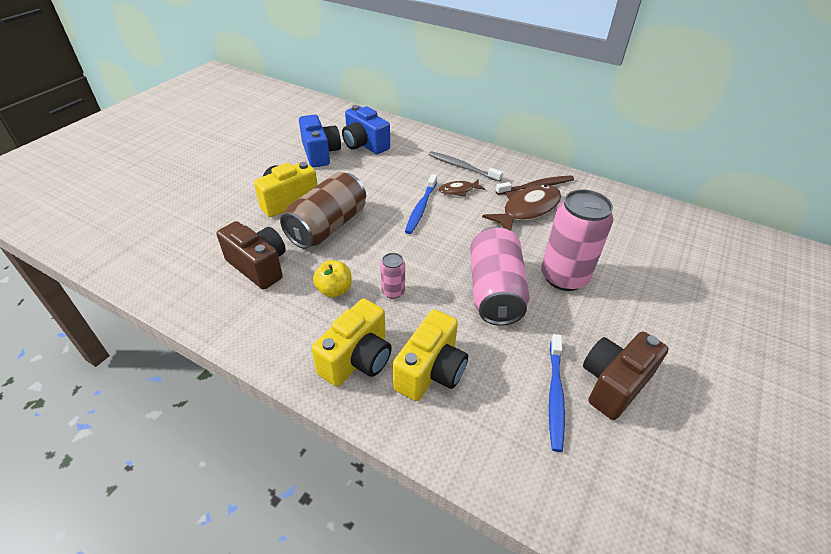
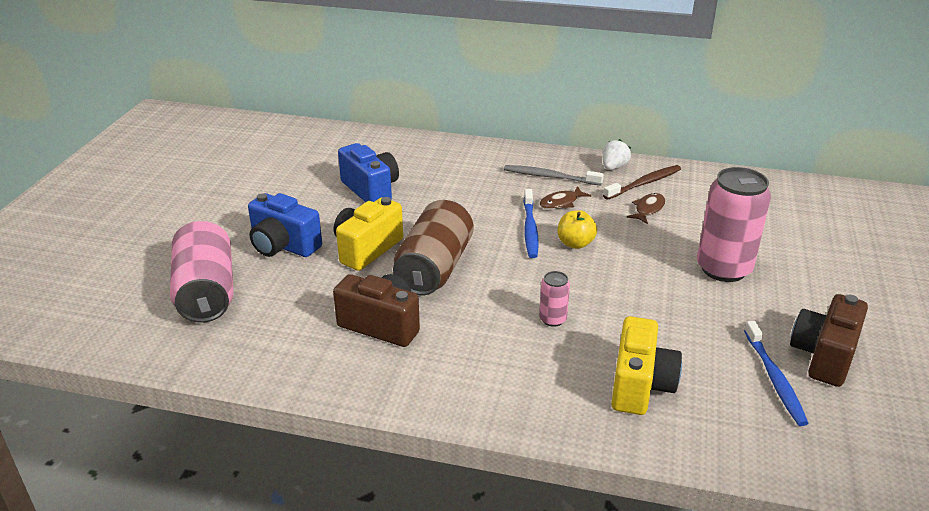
camera: 15 degrees left, 10 degrees down
yellow camera [311,299,392,387] -> none
yellow apple [313,260,352,297] -> yellow apple moved to [558,210,597,249]
blue camera [342,105,390,154] -> blue camera moved to [248,193,322,257]
pink can [470,227,530,326] -> pink can moved to [170,221,234,323]
brown fish [482,185,561,231] -> brown fish [627,193,665,224], size x0.52
none -> white strawberry [603,139,631,170]

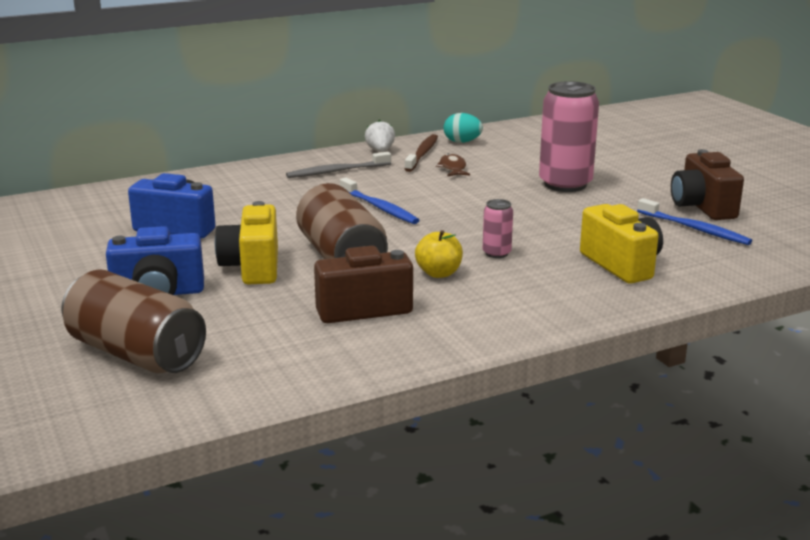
camera: 40 degrees left, 10 degrees down
pink can [170,221,234,323] -> brown can [61,269,206,373]
brown fish [540,186,591,209] -> none
yellow apple [558,210,597,249] -> yellow apple moved to [415,230,463,278]
none -> turquoise egg [444,113,483,143]

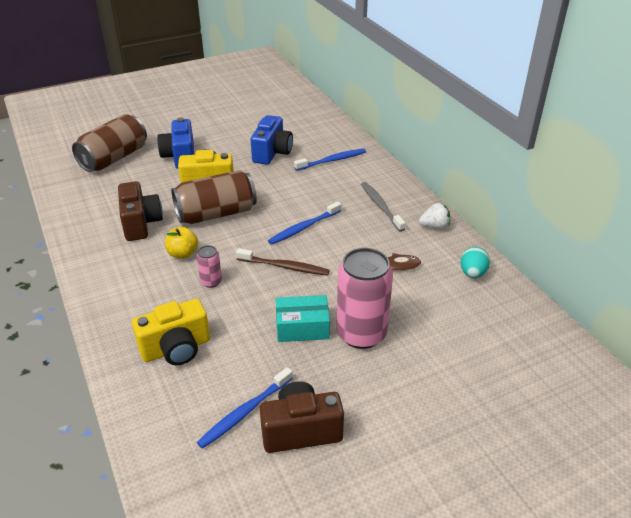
camera: 90 degrees right, 15 degrees up
brown toothbrush [405,134,438,172] -> brown toothbrush moved to [236,248,330,276]
none -> turquoise box [276,295,330,342]
none -> blue toothbrush [294,149,366,171]

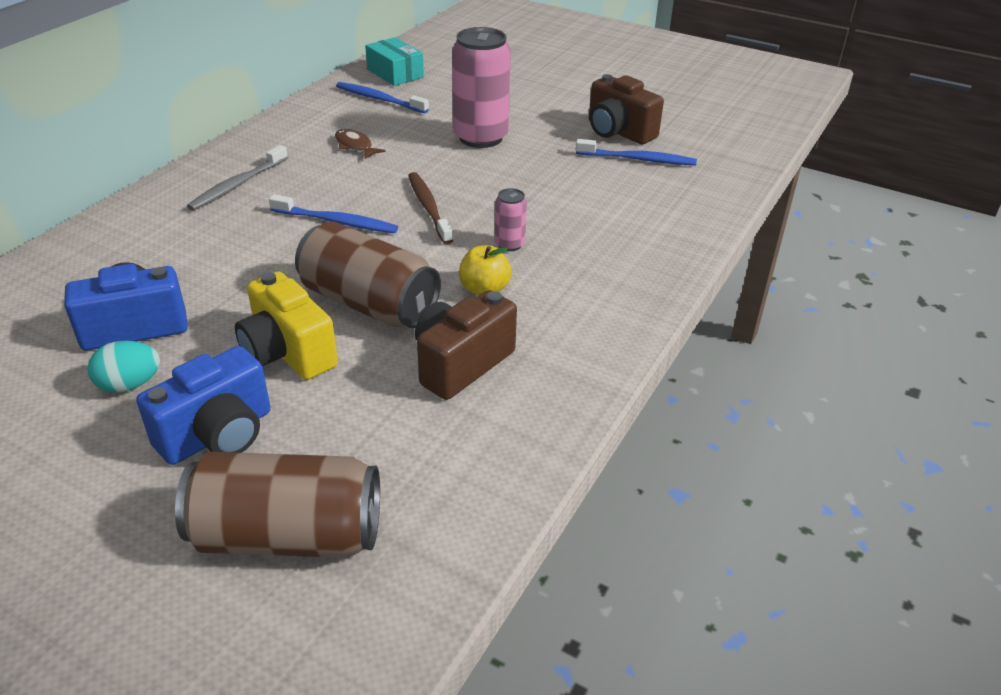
camera: 125 degrees left, 0 degrees up
yellow camera [132,299,210,365] -> none
turquoise box [276,295,330,342] -> turquoise box moved to [365,37,424,86]
blue toothbrush [294,149,366,171] -> blue toothbrush moved to [336,82,429,113]
white strawberry [419,203,450,229] -> none
turquoise egg [460,247,490,278] -> turquoise egg moved to [88,341,160,393]

